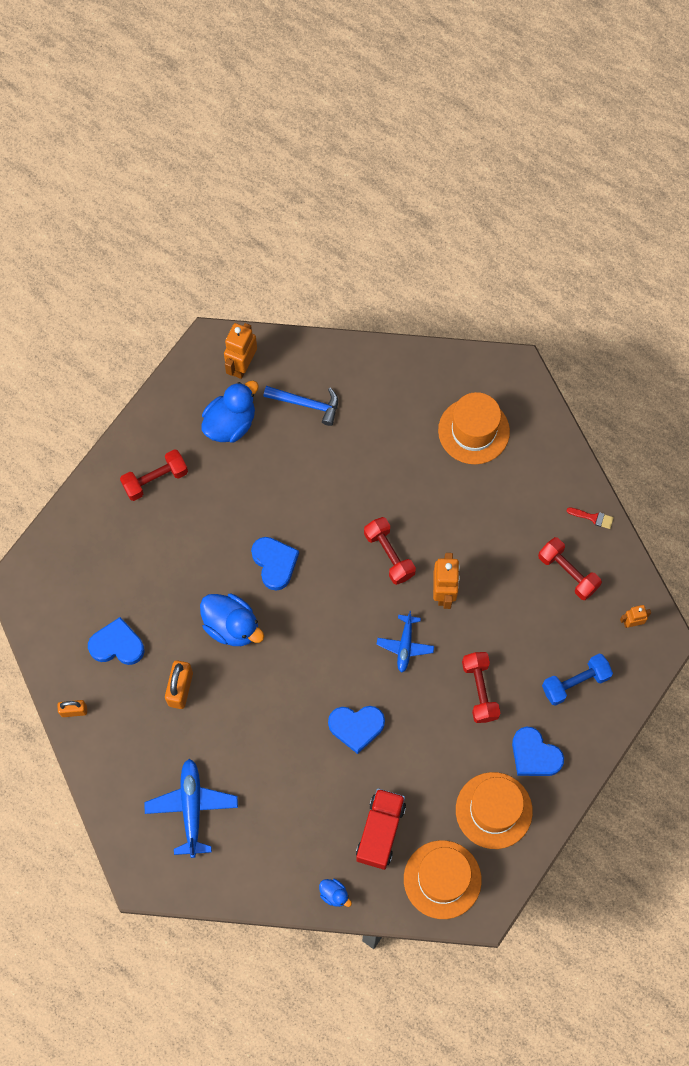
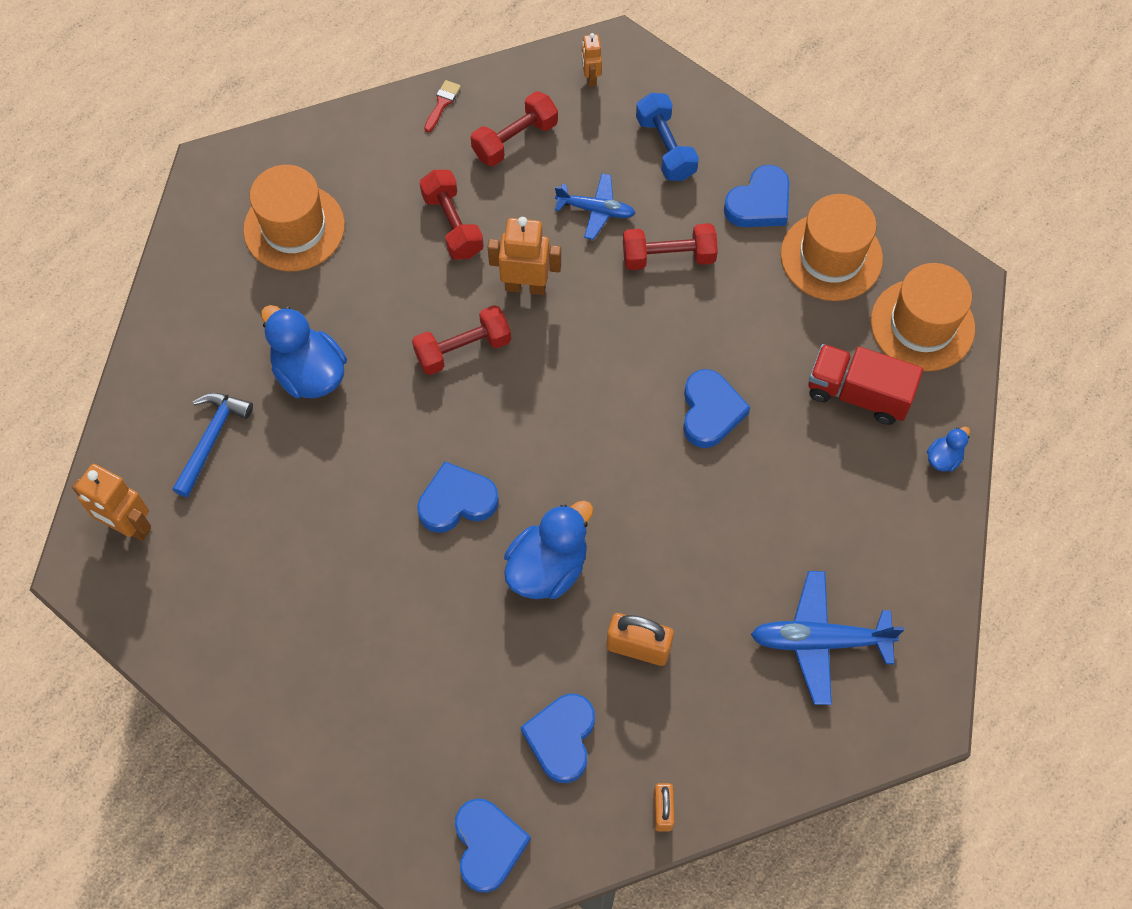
camera: 85 degrees left, 5 degrees down
red dumbbell [120,449,188,501] -> red dumbbell moved to [419,170,484,260]
blue duck [201,381,259,443] -> blue duck moved to [261,305,347,398]
blue plane [377,611,434,673] -> blue plane moved to [555,173,635,240]
none -> blue heart [455,799,531,893]

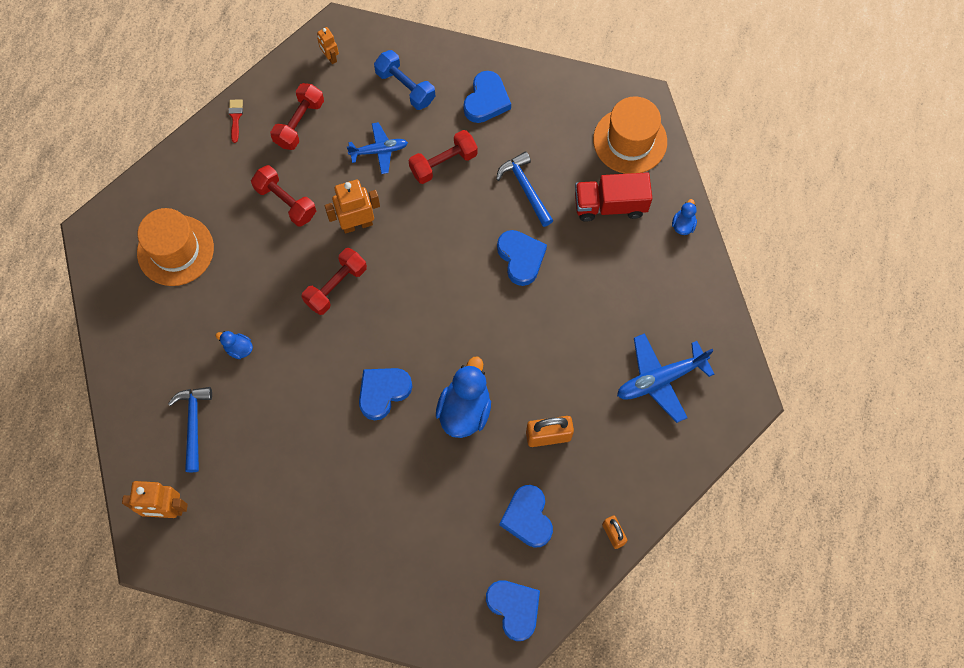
camera: 25 degrees left, 5 degrees up
blue duck [261,305,347,398] -> blue duck [216,331,253,359], size x0.48
orange hat [781,194,883,301] -> none
none -> blue hammer [496,151,554,227]

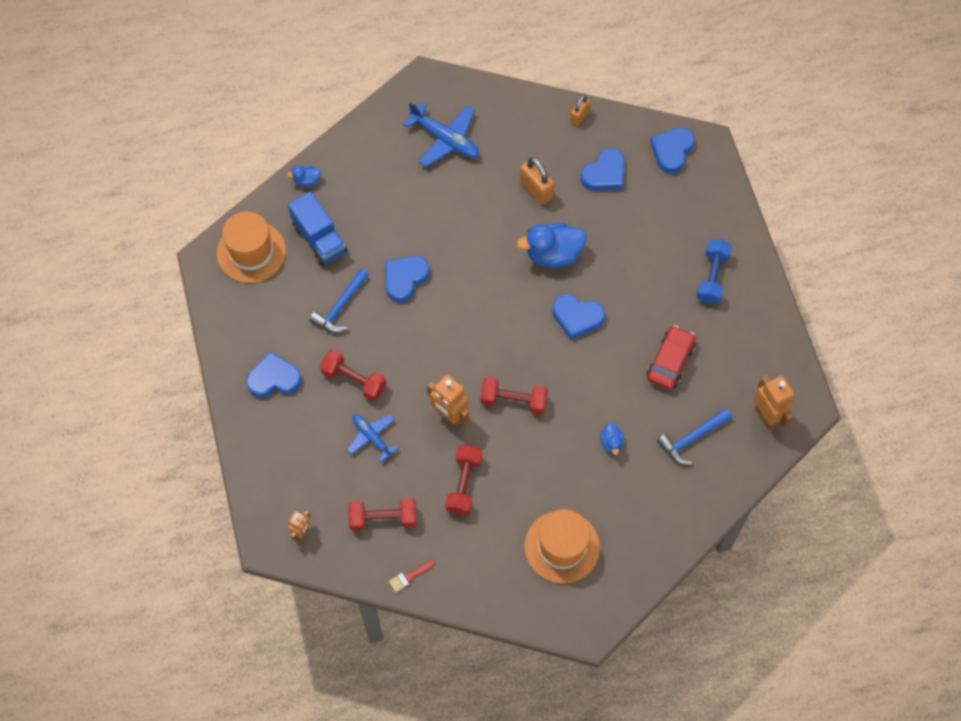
camera: 120 degrees left, 5 degrees down
blue dumbbell [374,50,435,110] -> blue dumbbell moved to [696,239,732,304]
red truck [575,172,652,222] -> blue truck [288,191,347,266]
none -> red car [646,325,696,390]

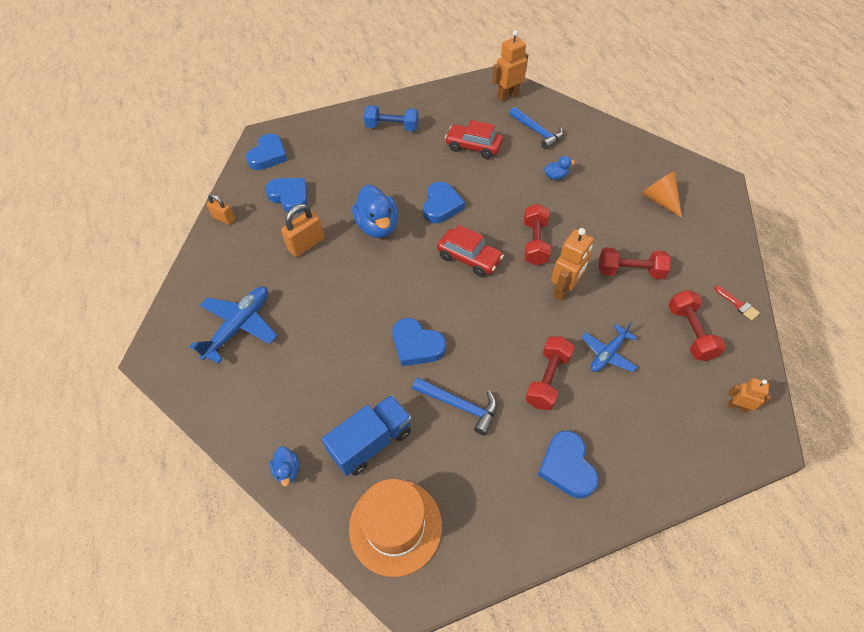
camera: 95 degrees left, 10 degrees down
orange hat [524,509,600,584] -> orange cone [641,171,682,218]
blue heart [650,127,695,174] -> blue heart turned 90 degrees counterclockwise [246,133,288,170]
none -> red car [437,225,504,277]

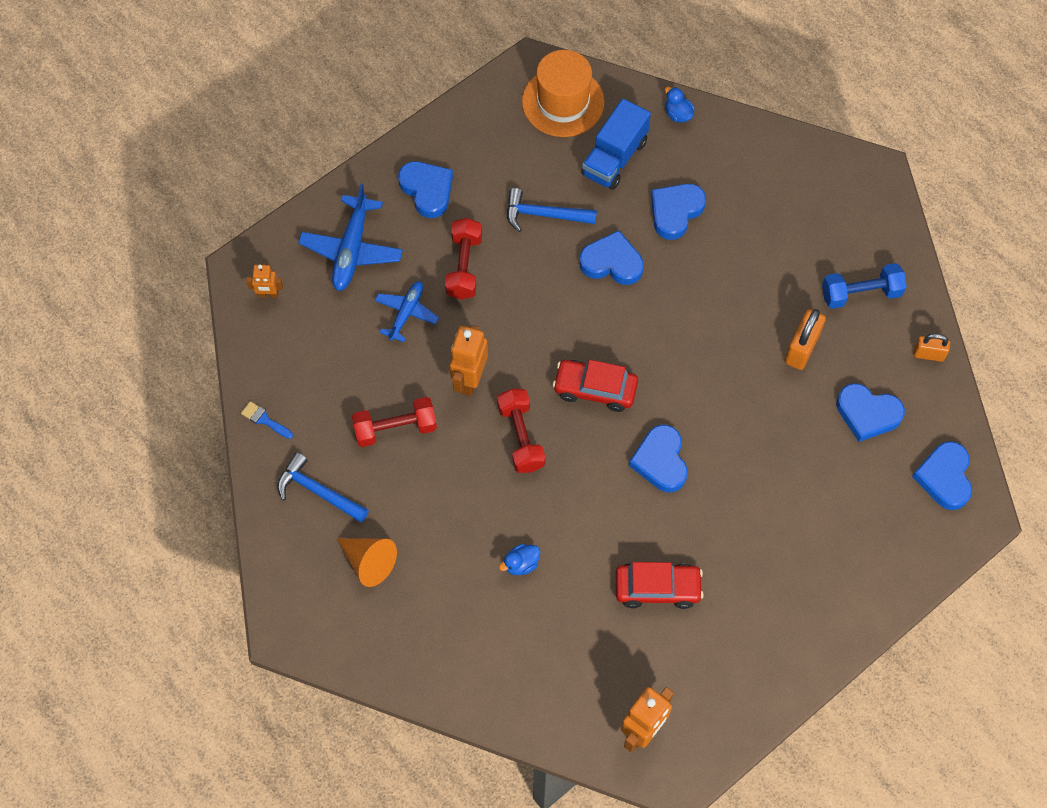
camera: 160 degrees right, 10 degrees up
blue plane [189,287,277,364] -> blue plane moved to [298,184,403,291]
blue duck [352,185,398,238] -> none
blue dumbbell [364,105,419,131] -> blue dumbbell moved to [822,263,907,309]
blue hammer [509,107,564,149] -> blue hammer moved to [277,452,369,523]
red dumbbell [668,290,726,361] -> none
red brush [714,285,760,320] -> blue brush [241,401,293,439]
none -> blue heart [651,184,706,240]

